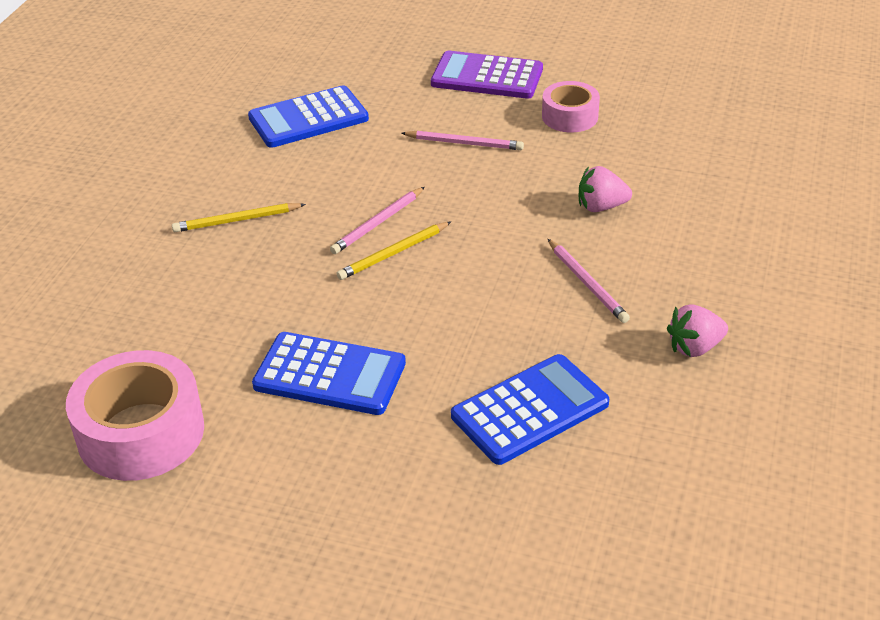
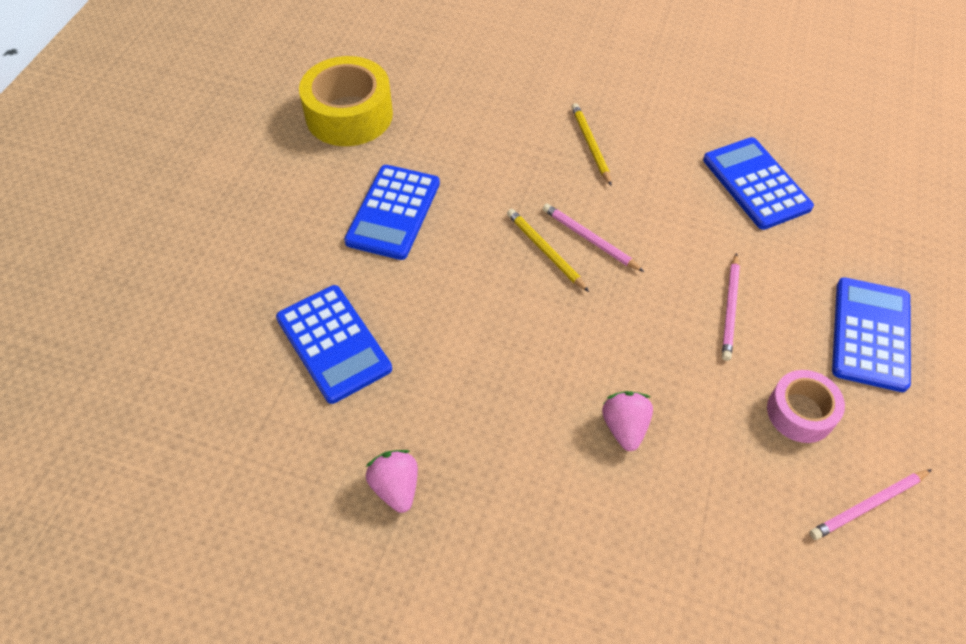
camera: 90 degrees right, 15 degrees up
pink tape [66,350,204,481] -> yellow tape [299,56,393,146]
purple calculator [431,51,543,99] -> blue calculator [832,277,911,392]
pink pencil [548,239,630,323] -> pink pencil moved to [809,469,932,540]

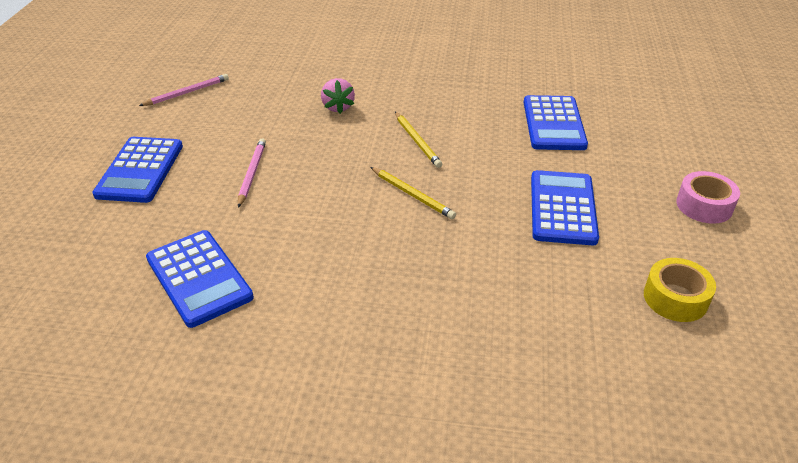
camera: 170 degrees right, 15 degrees down
blue calculator [276,285,392,404] -> blue calculator turned 135 degrees counterclockwise [524,95,588,150]
yellow tape [299,56,393,146] -> yellow tape [644,258,716,322], size x0.59
pink strawberry [366,450,418,513] -> none
pink pencil [543,203,644,272] -> none
yellow pencil [571,103,611,185] -> yellow pencil moved to [395,112,442,168]
pink tape [767,370,845,443] -> pink tape moved to [676,171,740,224]

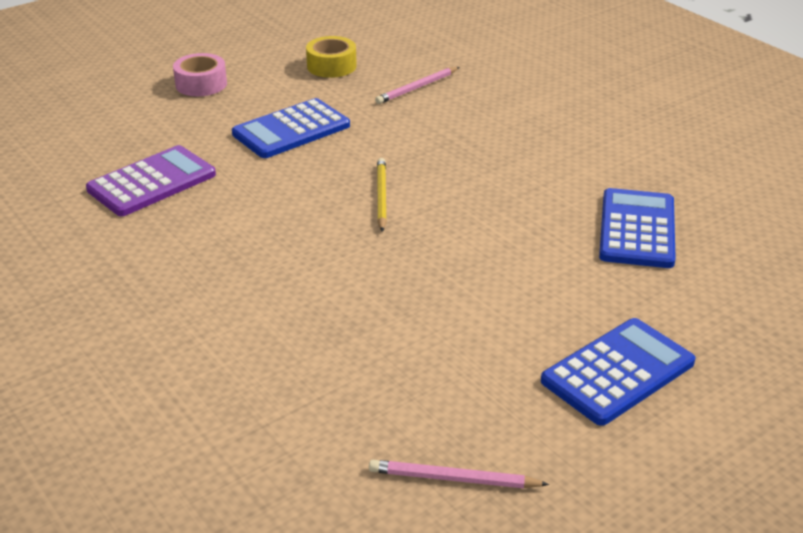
camera: 135 degrees left, 5 degrees down
pink pencil [238,138,266,208] -> pink pencil moved to [375,67,459,104]
pink strawberry [321,78,355,114] -> none
yellow pencil [395,112,442,168] -> none
blue calculator [524,95,588,150] -> purple calculator [86,145,216,216]

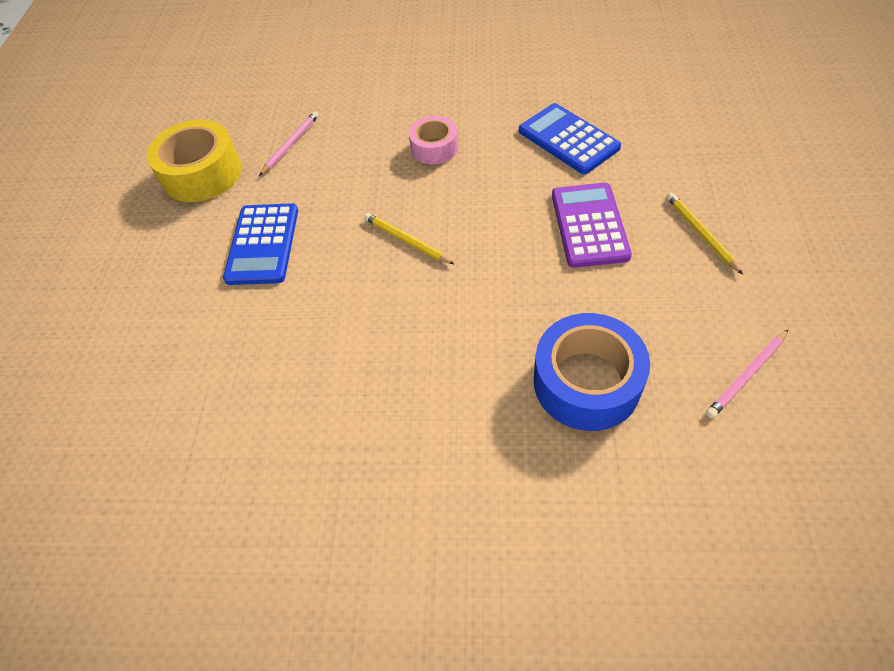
camera: 45 degrees left, 20 degrees up
purple calculator [86,145,216,216] -> purple calculator moved to [552,182,632,268]
pink tape [173,53,227,96] -> pink tape moved to [409,116,458,165]
yellow tape [306,36,357,78] -> yellow tape [147,119,242,202], size x1.69
pink pencil [375,67,459,104] -> pink pencil turned 150 degrees counterclockwise [259,111,319,176]
blue calculator [541,318,695,426] -> yellow pencil [666,192,743,274]
none -> blue tape [534,313,650,431]

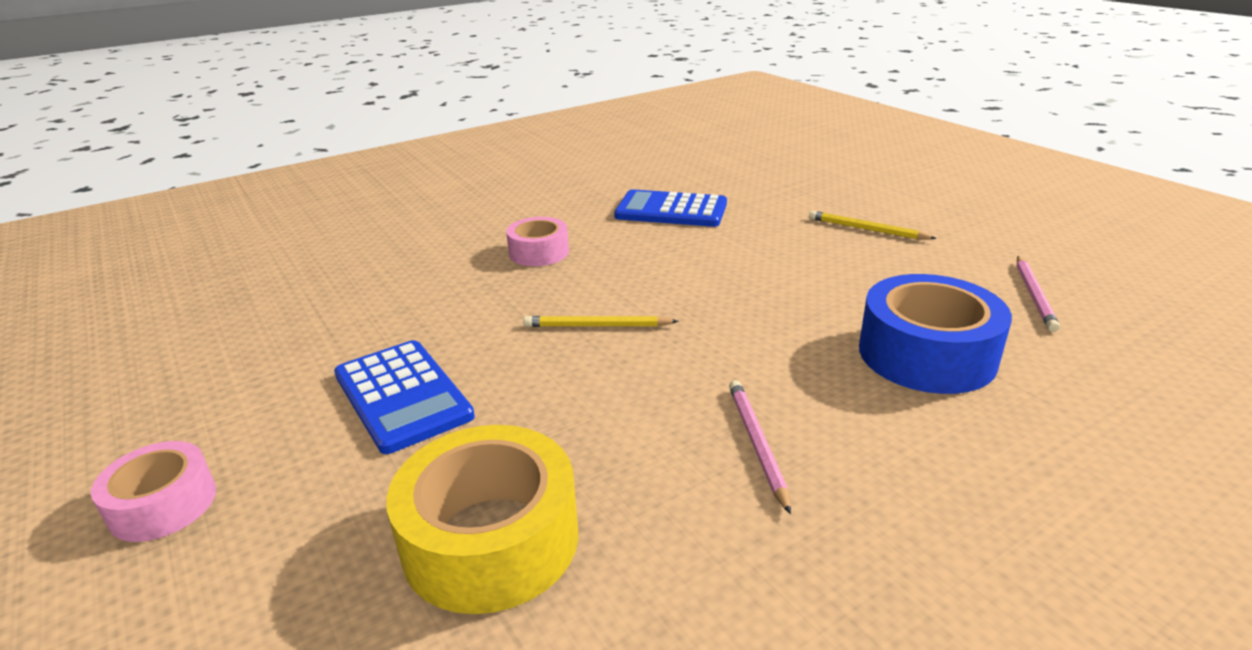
camera: 40 degrees left, 25 degrees down
yellow tape [147,119,242,202] -> yellow tape moved to [386,425,579,614]
pink pencil [259,111,319,176] -> pink pencil moved to [729,380,791,515]
purple calculator [552,182,632,268] -> none
none -> pink tape [91,441,216,542]

